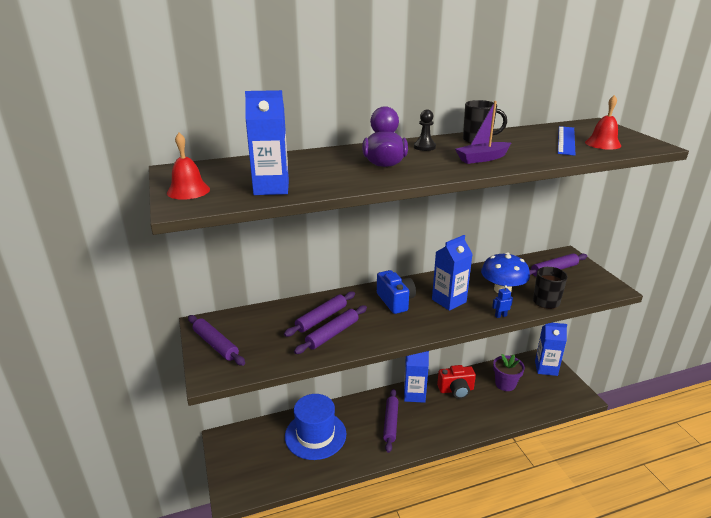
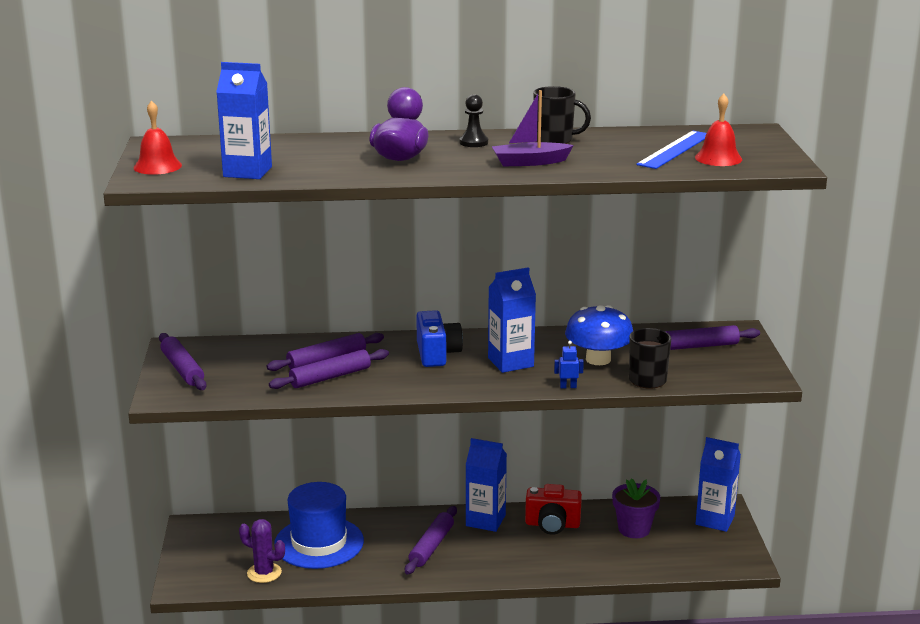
camera: 15 degrees right, 5 degrees down
none -> purple cactus [239,519,285,583]

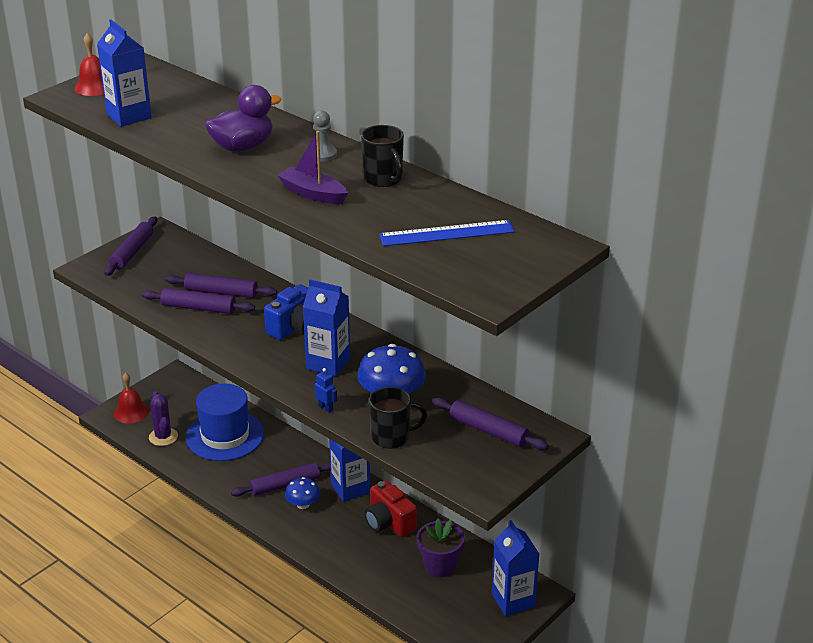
camera: 45 degrees right, 10 degrees up
black pawn [459,94,488,147] -> grey pawn [313,110,337,162]
red bell [695,94,742,166] -> red bell moved to [114,373,149,424]
none -> blue mushroom [285,477,320,509]

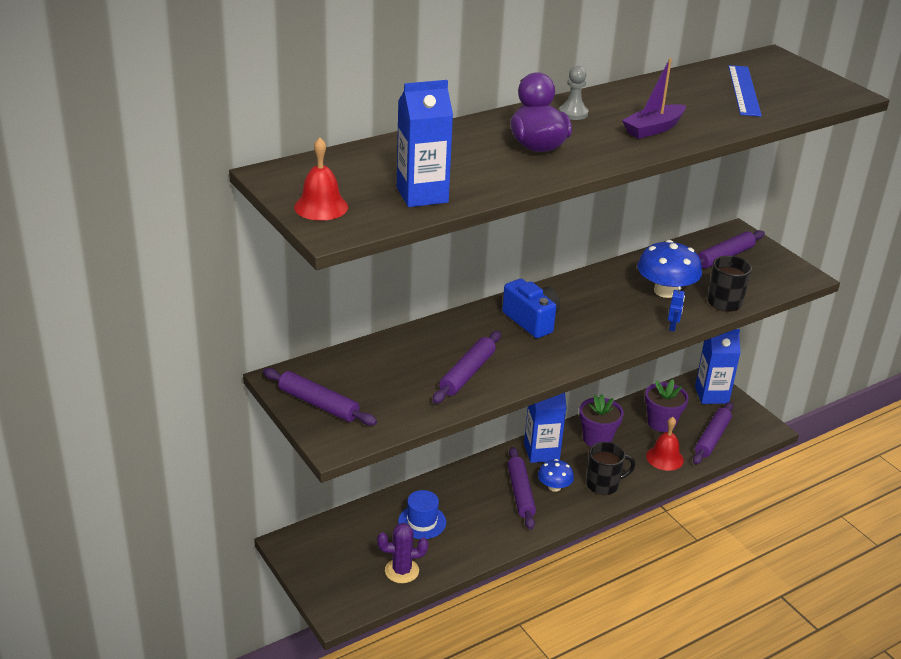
camera: 75 degrees left, 0 degrees up
red bell [114,373,149,424] -> red bell moved to [646,417,684,471]
purple rolling pin [165,273,277,298] -> purple rolling pin moved to [693,402,733,465]
blue hat [186,383,264,461] -> blue hat [398,490,446,539], size x0.55
blue carton [303,280,350,376] -> none
blue robot [315,368,337,413] -> blue robot turned 135 degrees clockwise [668,286,685,332]
black mug [361,125,404,187] -> black mug moved to [586,442,635,495]
red camera [365,480,417,537] -> purple flower pot [579,394,624,447]

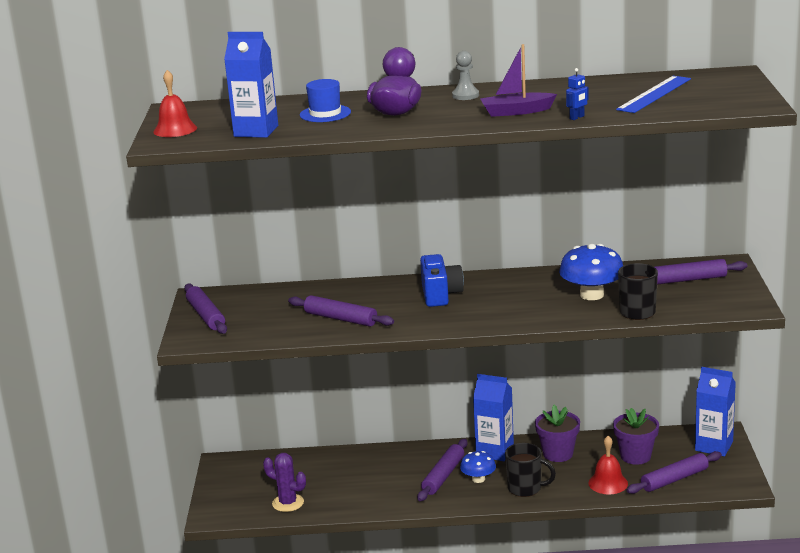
camera: 35 degrees right, 10 degrees down
blue hat [398,490,446,539] -> blue hat moved to [300,79,351,122]
purple rolling pin [432,331,501,404] -> purple rolling pin turned 60 degrees clockwise [288,295,394,327]
blue robot [668,286,685,332] -> blue robot moved to [566,68,589,120]

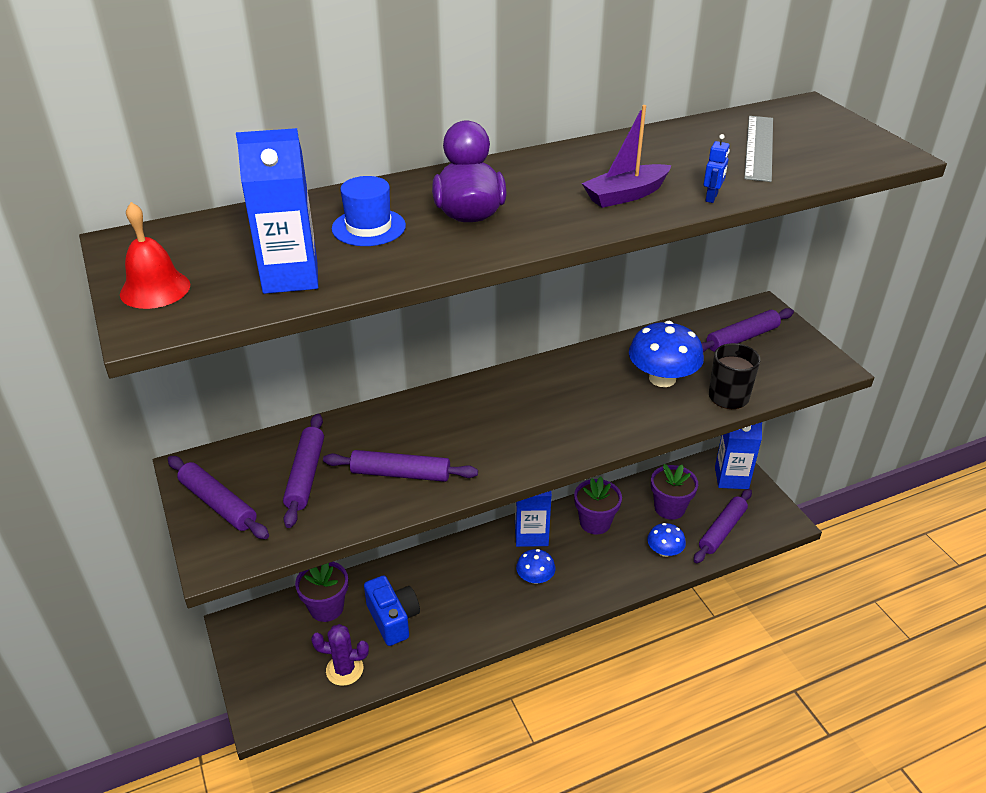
camera: 25 degrees left, 15 degrees up
purple rolling pin [417,439,468,501] -> purple rolling pin moved to [283,414,324,528]
blue camera [420,254,464,307] -> blue camera moved to [364,575,420,646]
grey pawn [452,51,479,100] -> none
black mug [505,443,556,497] -> none
red bell [588,436,628,494] -> blue mushroom [647,523,686,557]
blue ruler [616,76,691,113] -> grey ruler [744,116,773,182]
none -> purple flower pot [295,562,348,622]

